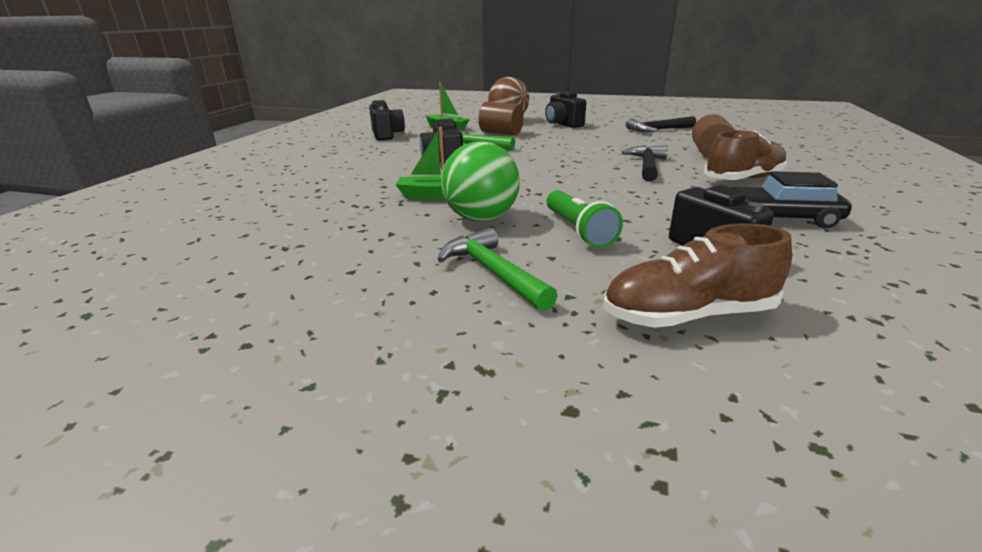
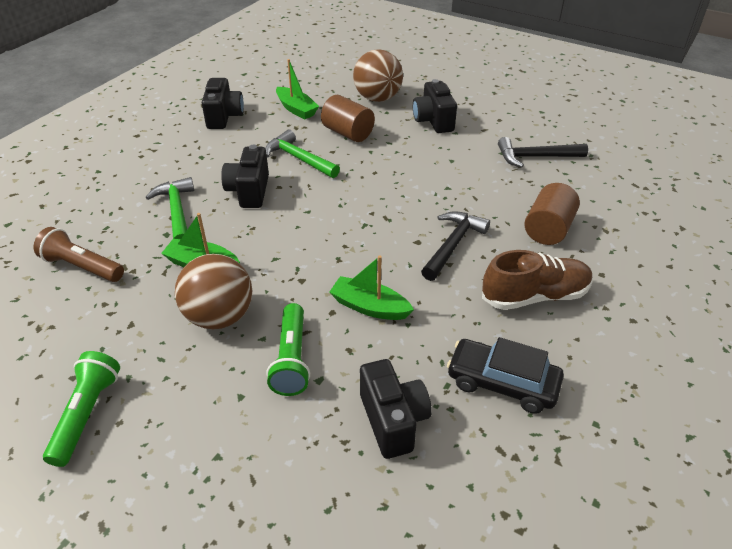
camera: 15 degrees right, 15 degrees up
green hammer [437,227,558,311] -> green hammer moved to [145,177,194,239]
green ball [441,141,520,222] -> brown ball [175,254,252,329]
brown shoe [603,223,792,328] -> none
none -> brown flashlight [34,227,124,282]
none -> green flashlight [43,351,120,467]
none -> green boat [329,255,414,320]

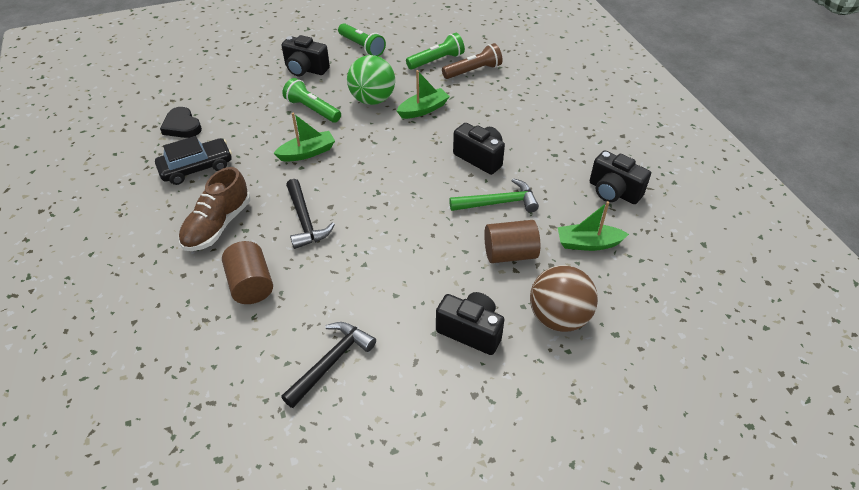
camera: 130 degrees right, 5 degrees up
green hammer [145,177,194,239] -> none
brown ball [175,254,252,329] -> green ball [347,55,395,105]
black camera [360,359,432,459] -> black camera moved to [281,35,330,76]
none -> black heart [160,107,202,138]
none -> green flashlight [406,33,465,70]

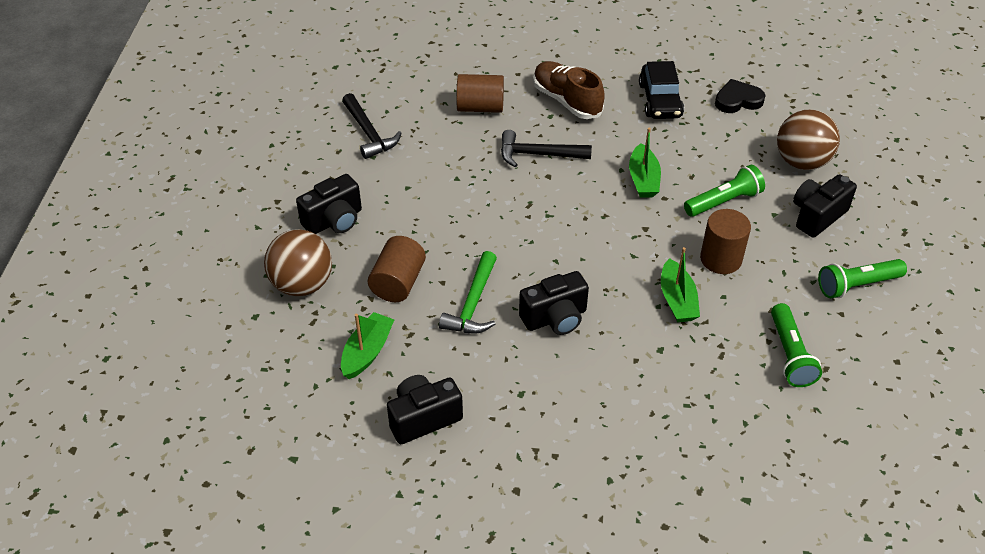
camera: 115 degrees right, 0 degrees up
green ball [347,55,395,105] -> brown cylinder [700,209,751,274]
brown flashlight [442,43,502,79] -> none
none -> brown ball [777,109,840,170]

